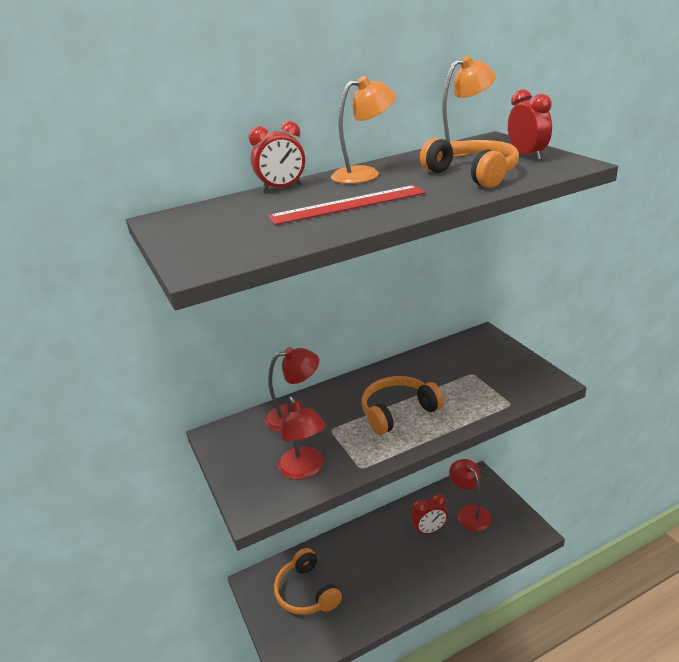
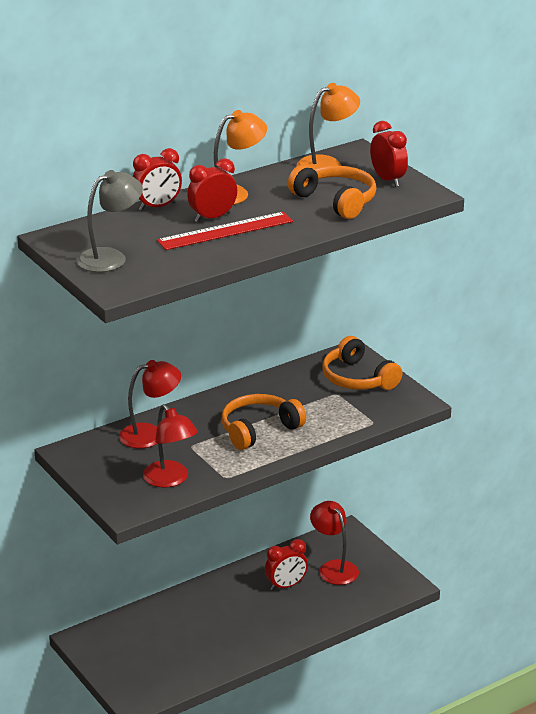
camera: 10 degrees left, 0 degrees up
orange headphones [274,548,342,615] -> orange headphones moved to [323,336,402,390]
none -> grey lamp [77,170,143,272]
none -> red clock [187,158,237,222]

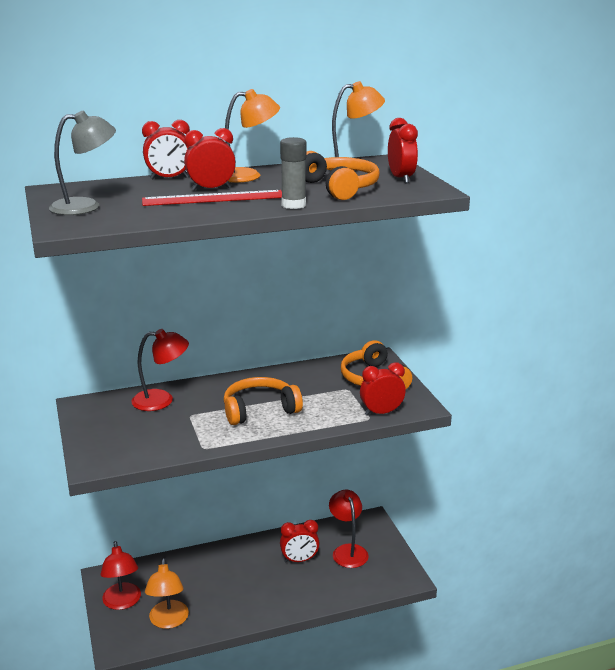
camera: 15 degrees right, 5 degrees down
red lamp [143,404,198,488] -> red lamp moved to [100,541,141,610]
none -> orange lamp [145,558,189,629]
none -> grey glue stick [280,137,307,209]
none -> red clock [360,362,406,416]

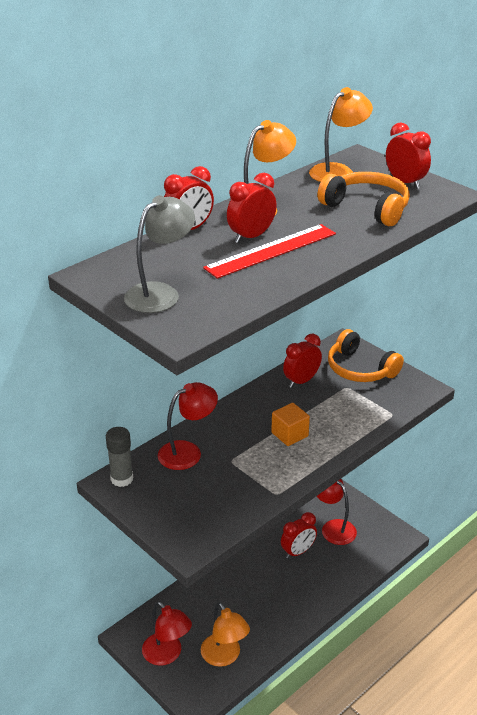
camera: 25 degrees left, 10 degrees up
orange headphones [224,377,303,425] -> orange cube [271,403,310,446]
grey glue stick [280,137,307,209] -> grey glue stick moved to [106,427,133,487]
red clock [360,362,406,416] -> red clock moved to [283,333,322,388]

